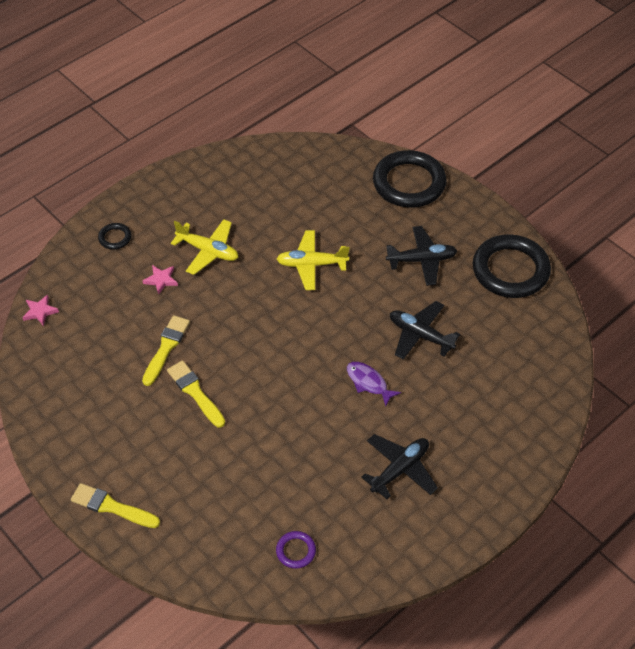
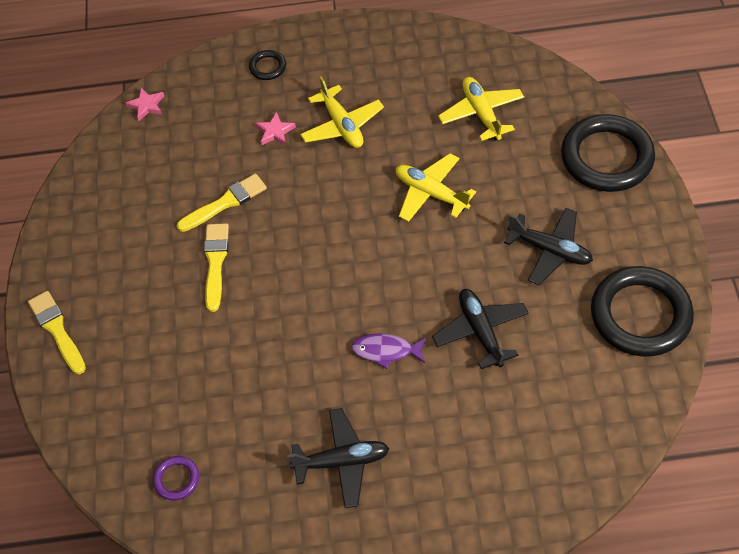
camera: 40 degrees right, 5 degrees up
purple fish [347,362,401,407] -> purple fish turned 75 degrees counterclockwise [351,334,426,369]
none -> yellow plane [438,77,524,141]

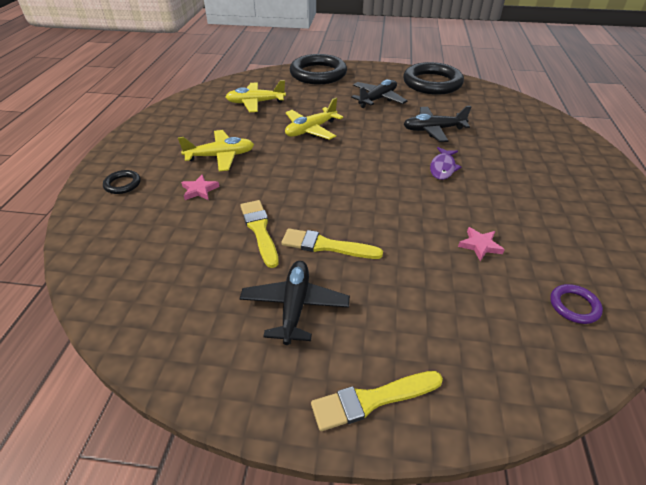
camera: 80 degrees left, 15 degrees down
pink star [125,87,164,121] -> pink star moved to [458,227,505,261]
black plane [287,408,389,508] -> black plane moved to [240,261,350,345]

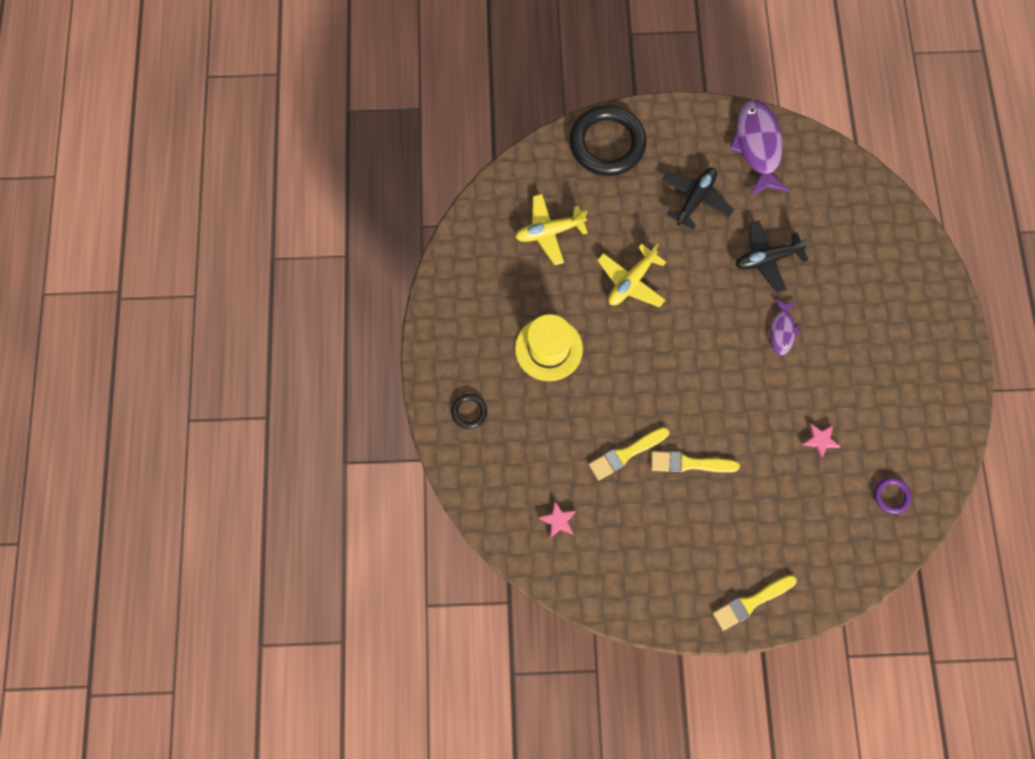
camera: 10 degrees left, 30 degrees up
yellow plane [178,130,254,172] -> yellow hat [515,314,583,381]
pink star [181,174,220,200] -> pink star moved to [539,501,576,538]
yellow brush [240,200,279,268] -> yellow brush turned 90 degrees counterclockwise [589,427,669,480]
black plane [240,261,350,345] -> none
black ring [403,62,464,95] -> purple fish [729,100,789,196]

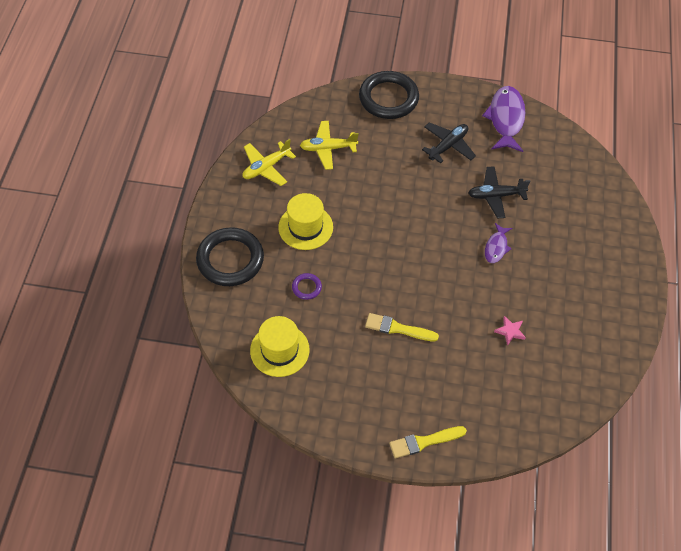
camera: 10 degrees right, 15 degrees down
black ring [451,394,487,429] -> black ring [196,227,264,286], size x2.29
pink star [539,501,576,538] -> yellow hat [250,316,309,377]
yellow brush [589,427,669,480] -> none
yellow plane [597,243,666,307] -> yellow plane moved to [243,139,296,186]
purple ring [874,478,912,514] -> purple ring moved to [292,273,322,300]

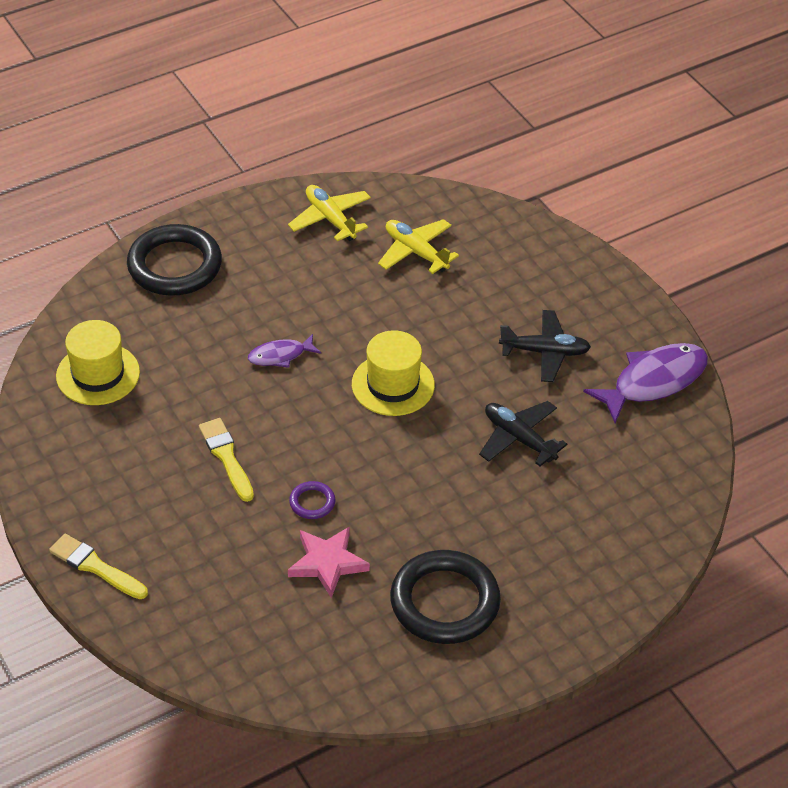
camera: 50 degrees right, 10 degrees down
yellow plane [243,139,296,186] -> yellow plane turned 45 degrees clockwise [288,185,371,241]
yellow hat [278,193,333,250] -> yellow hat moved to [352,330,435,416]
purple ring [292,273,322,300] -> purple ring moved to [289,481,335,519]
black ring [359,71,419,119] -> black ring moved to [390,550,501,644]
purple fish [485,223,512,263] -> purple fish moved to [248,334,321,368]
pink star [494,316,526,346] -> pink star [288,526,370,598], size x1.68

